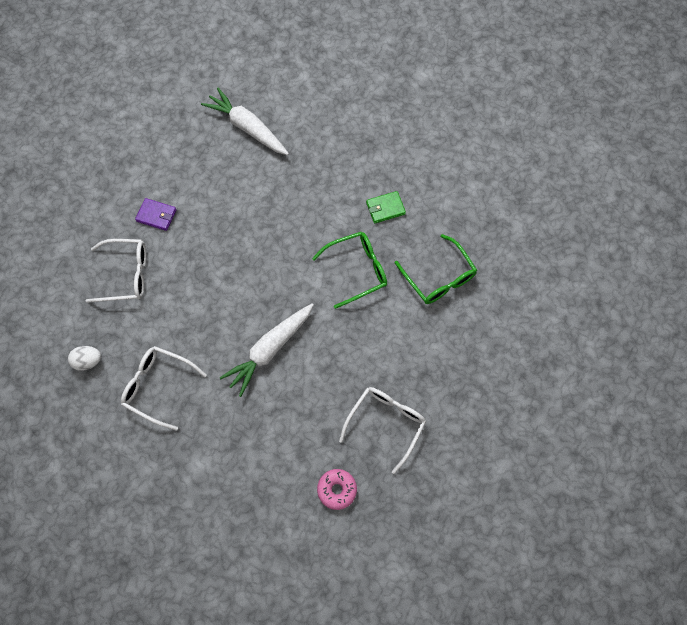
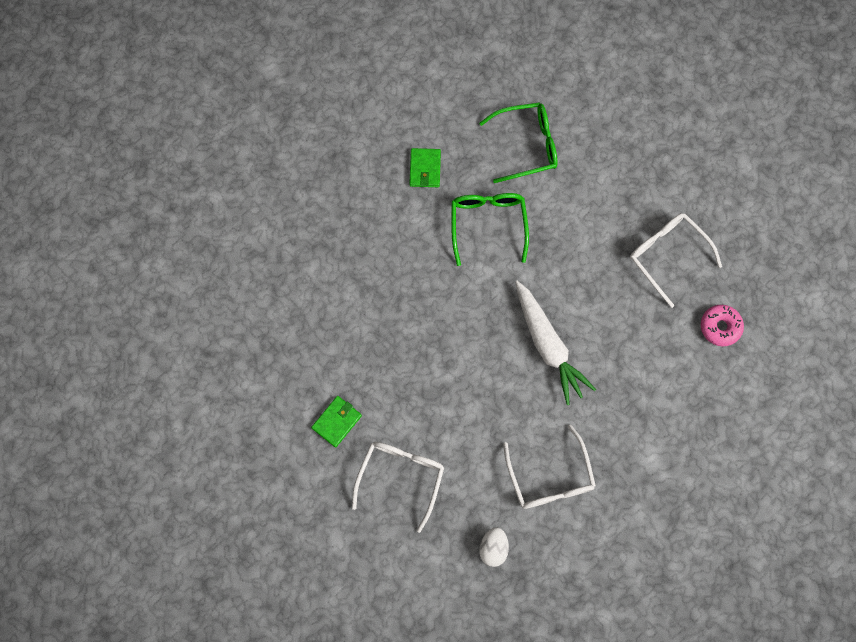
camera: 70 degrees left, 5 degrees up
white glasses [121,346,207,431] -> white glasses turned 60 degrees counterclockwise [503,424,596,509]
purple wallet [135,198,176,231] -> green wallet [311,396,362,447]
white carrot [201,88,289,155] -> none

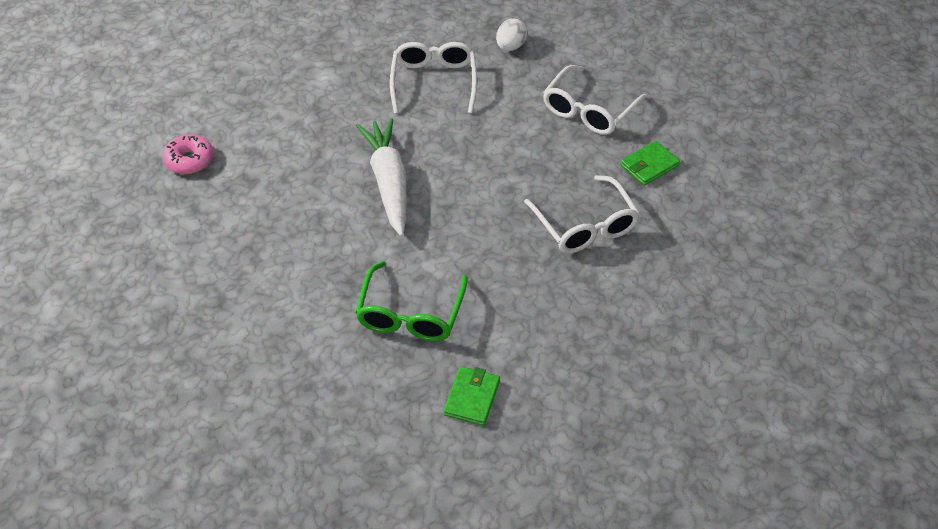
camera: 165 degrees left, 25 degrees down
green glasses [479,102,557,183] -> none
white glasses [630,213,722,308] -> white glasses moved to [524,175,640,253]

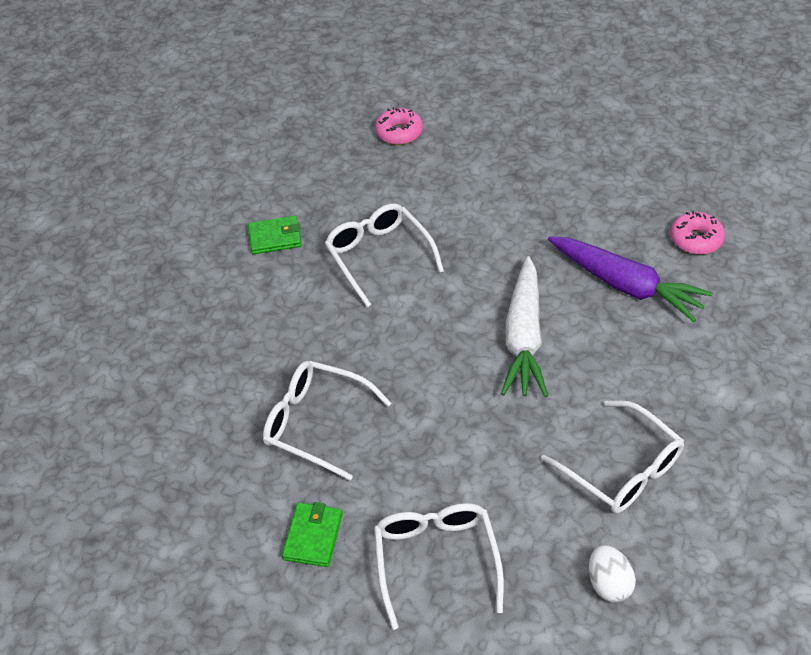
camera: 140 degrees right, 0 degrees up
green glasses [355,261,467,341] -> white glasses [325,203,444,307]
white carrot [356,118,407,236] -> white carrot turned 60 degrees clockwise [501,256,548,397]
green wallet [443,366,500,426] -> green wallet turned 75 degrees counterclockwise [248,216,302,254]
none -> pink donut [375,107,423,145]
none -> purple carrot [548,236,713,322]

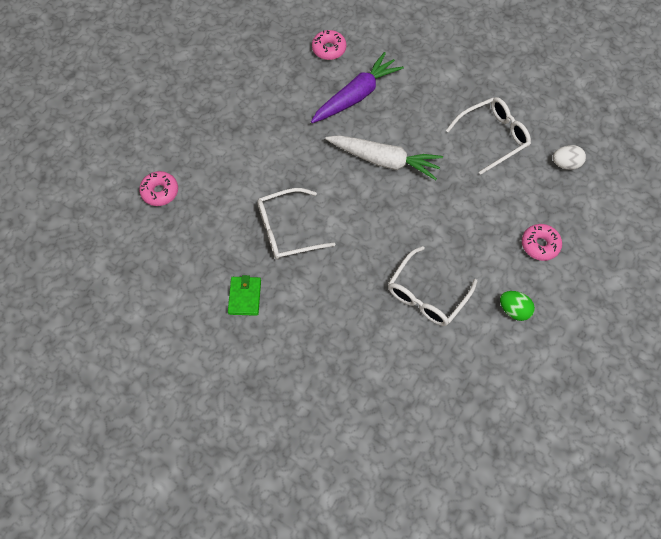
camera: 80 degrees left, 15 degrees up
green wallet [282,502,343,567] -> green egg [500,291,535,321]
white glasses [374,503,504,630] -> pink donut [522,224,562,261]

